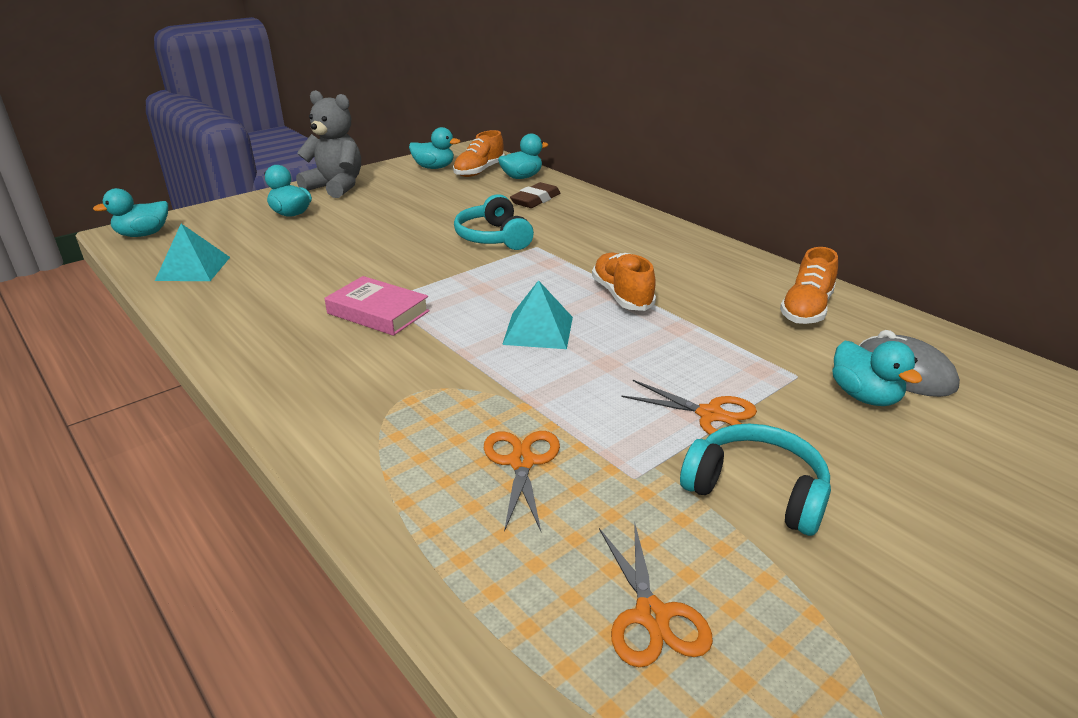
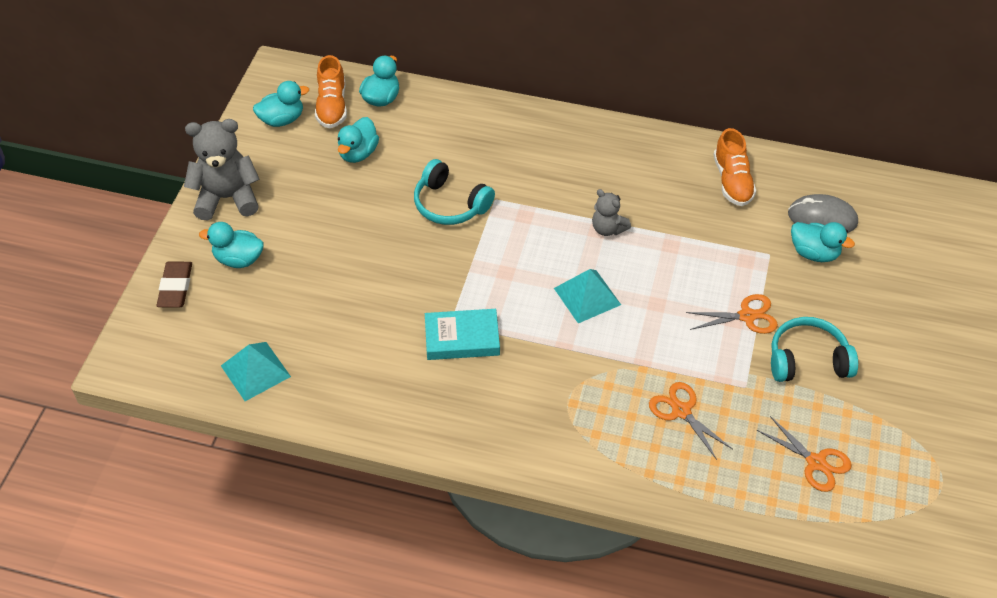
camera: 35 degrees left, 20 degrees up
turquoise duck [93,188,168,237] -> turquoise duck moved to [338,117,379,163]
pink book [325,276,430,336] -> turquoise book [425,309,500,360]
brown eraser [510,182,560,208] -> brown eraser moved to [157,261,192,308]
orange shoe [592,253,656,311] -> grey teddy bear [592,189,631,236]

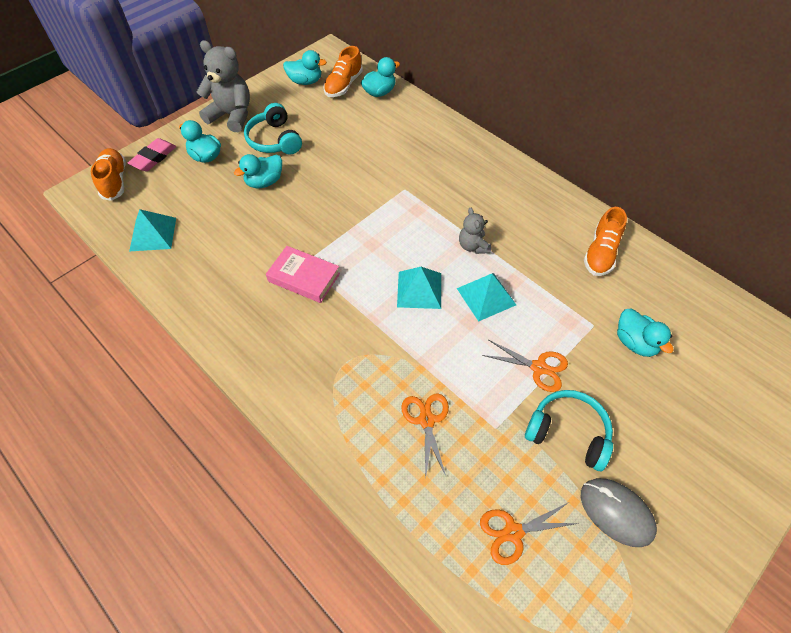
camera: 30 degrees right, 5 degrees up
brown eraser [157,261,192,308] -> pink eraser [128,138,176,171]
turquoise duck [338,117,379,163] -> turquoise duck moved to [234,154,282,188]
turquoise headphones [414,159,495,225] -> turquoise headphones moved to [244,103,302,154]
turquoise book [425,309,500,360] -> pink book [266,246,340,303]
orange scissors [757,416,852,492] -> orange scissors turned 90 degrees clockwise [480,502,580,565]
grey mouse [788,194,858,233] -> grey mouse moved to [581,478,657,547]
none -> orange shoe [91,148,126,201]
none -> turquoise pyramid [457,273,516,321]

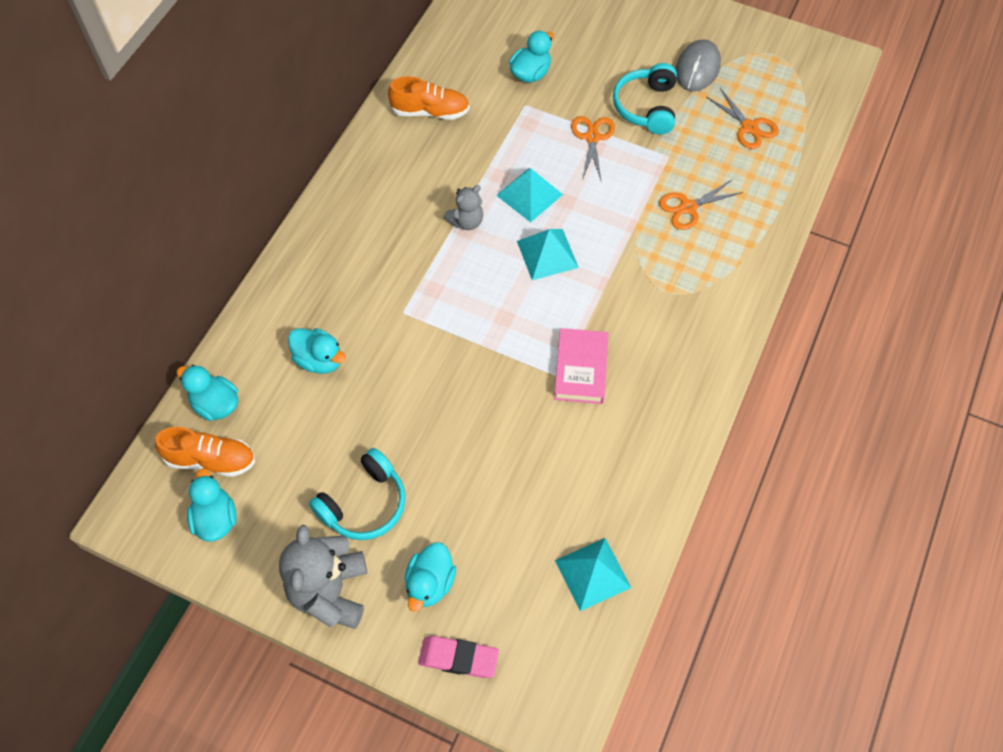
camera: 110 degrees left, 5 degrees up
orange shoe [91,148,126,201] -> none
turquoise duck [234,154,282,188] -> turquoise duck moved to [288,328,346,374]

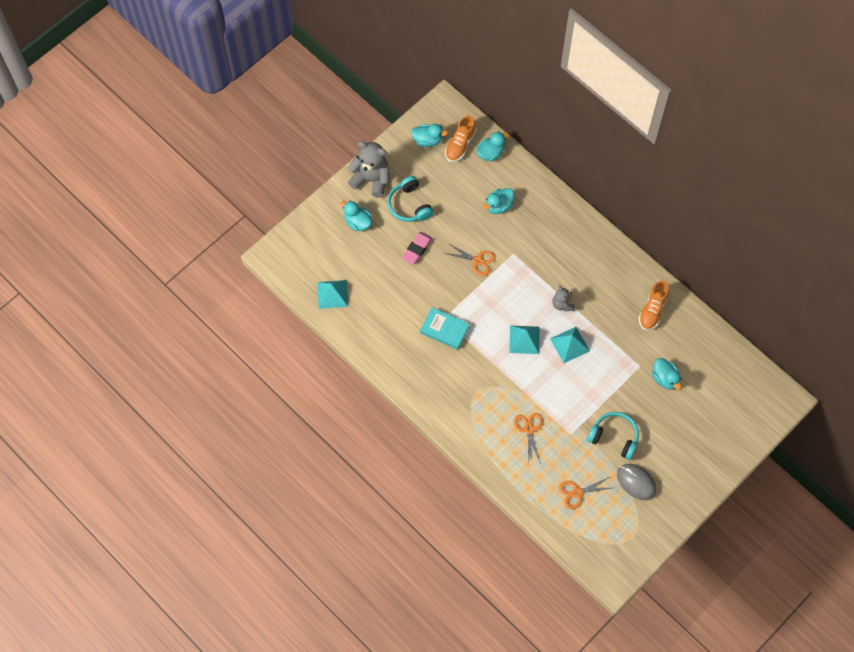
camera: 110 degrees right, 5 degrees up
pink eraser [418,636,499,678] -> pink eraser moved to [402,232,432,265]
pink book [554,328,608,404] -> turquoise book [420,307,470,350]
orange scissors [571,116,615,180] -> orange scissors moved to [444,243,496,276]

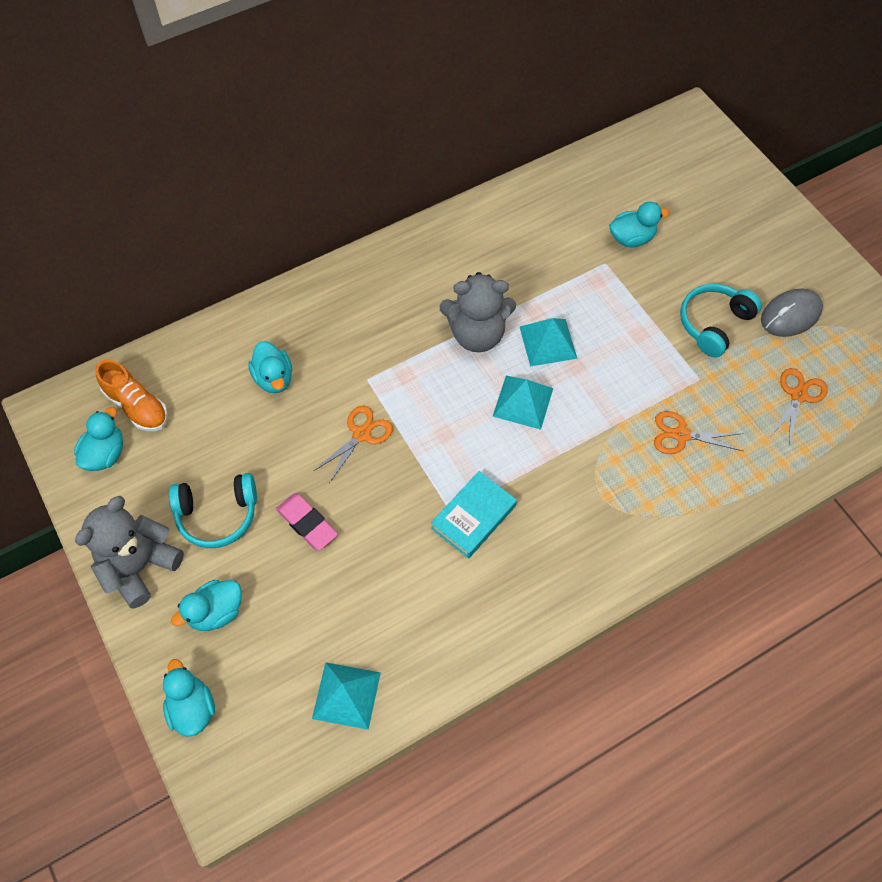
camera: 75 degrees left, 5 degrees down
turquoise duck [477,131,509,161] -> turquoise duck moved to [163,659,215,737]
grey teddy bear [552,285,575,311] -> grey teddy bear [440,272,516,352], size x1.82
orange scissors [559,477,612,509] -> orange scissors turned 150 degrees counterclockwise [771,368,828,445]
orange shoe [639,280,669,330] -> none

